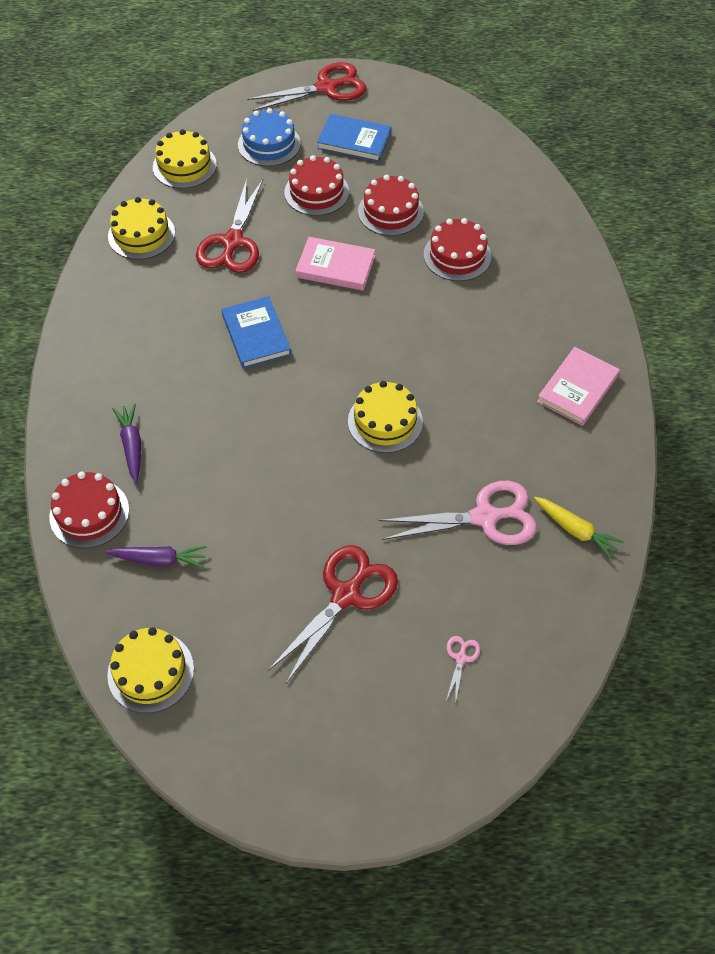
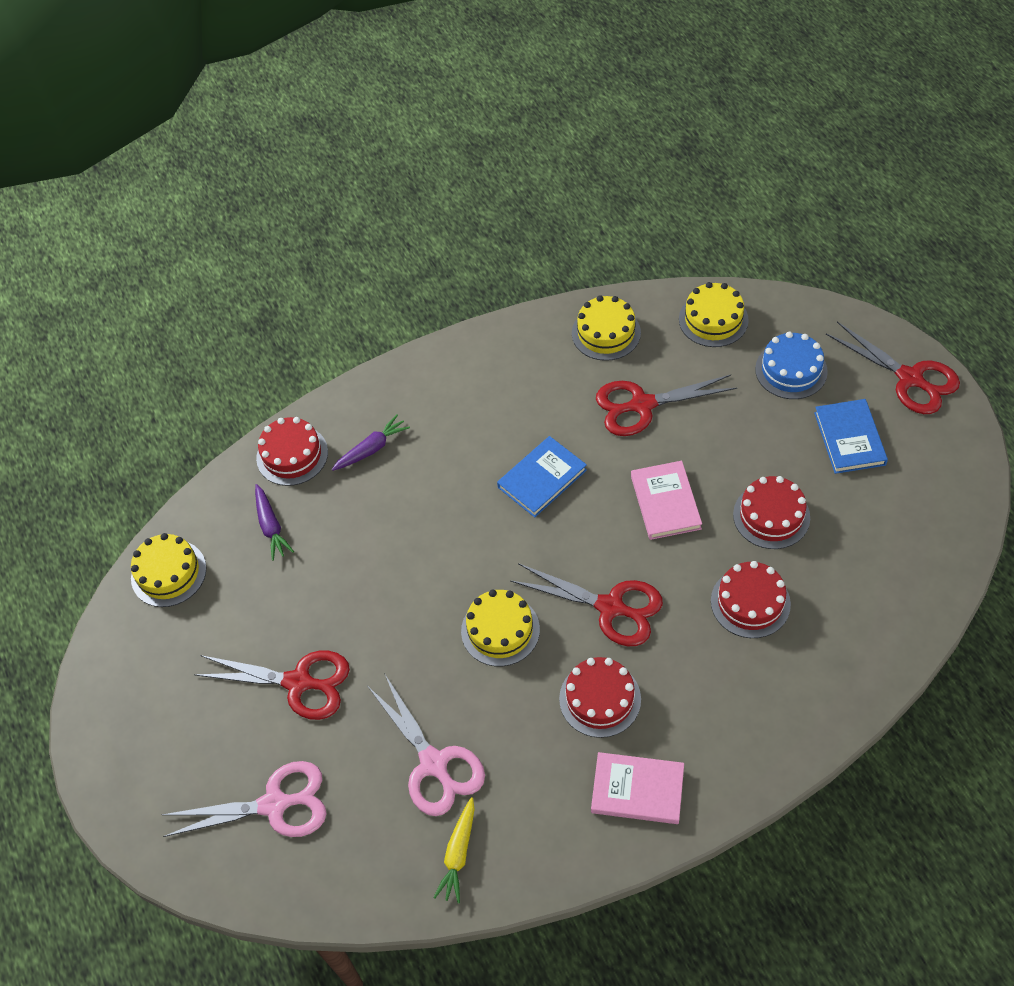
camera: 70 degrees right, 0 degrees up
red cake [284,155,349,216] -> red cake moved to [559,657,641,738]
pink scissors [446,636,480,704] -> pink scissors [162,761,327,837], size x2.33
none -> red scissors [511,563,663,646]

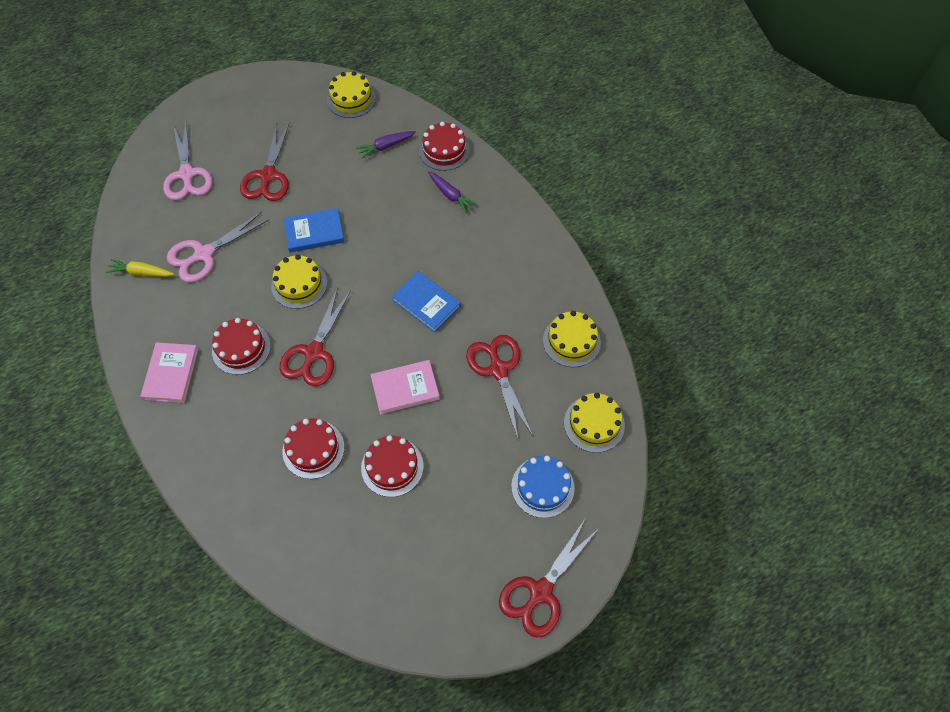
camera: 80 degrees right, 5 degrees up
blue book [814,399,888,474] -> blue book moved to [283,208,344,253]

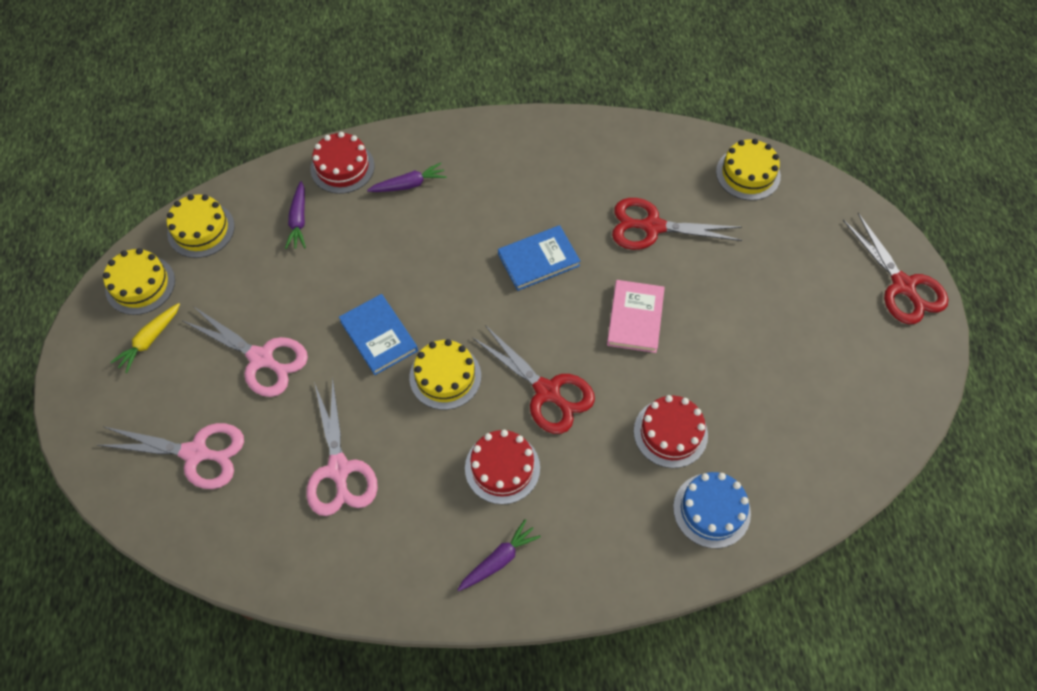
camera: 65 degrees left, 0 degrees up
yellow carrot [106,259,174,277] -> yellow carrot moved to [110,303,180,373]
pink book [140,342,198,403] -> purple carrot [457,519,541,591]
red scissors [240,123,289,201] -> pink scissors [183,306,308,397]
blue book [283,208,344,253] -> blue book turned 45 degrees counterclockwise [339,294,418,375]
red cake [361,435,423,497] -> none
blue cake [511,456,575,518] -> blue cake moved to [673,472,751,548]
yellow cake [543,311,601,367] -> yellow cake moved to [103,248,175,315]

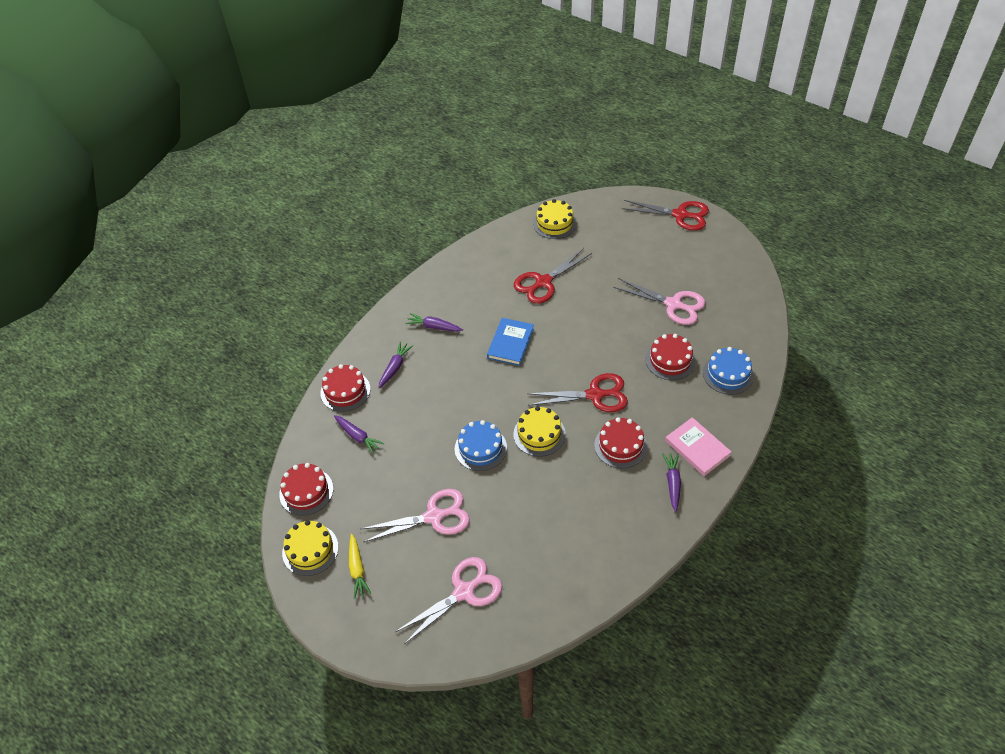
camera: 45 degrees left, 10 degrees down
yellow cake [167,194,235,258] -> red cake [279,463,333,516]
pink scissors [306,377,378,516] -> pink scissors moved to [613,278,705,325]
blue book [339,294,418,375] -> blue cake [455,420,507,471]
pink book [607,280,665,353] -> pink book moved to [665,417,731,476]
none -> purple carrot [405,313,463,332]

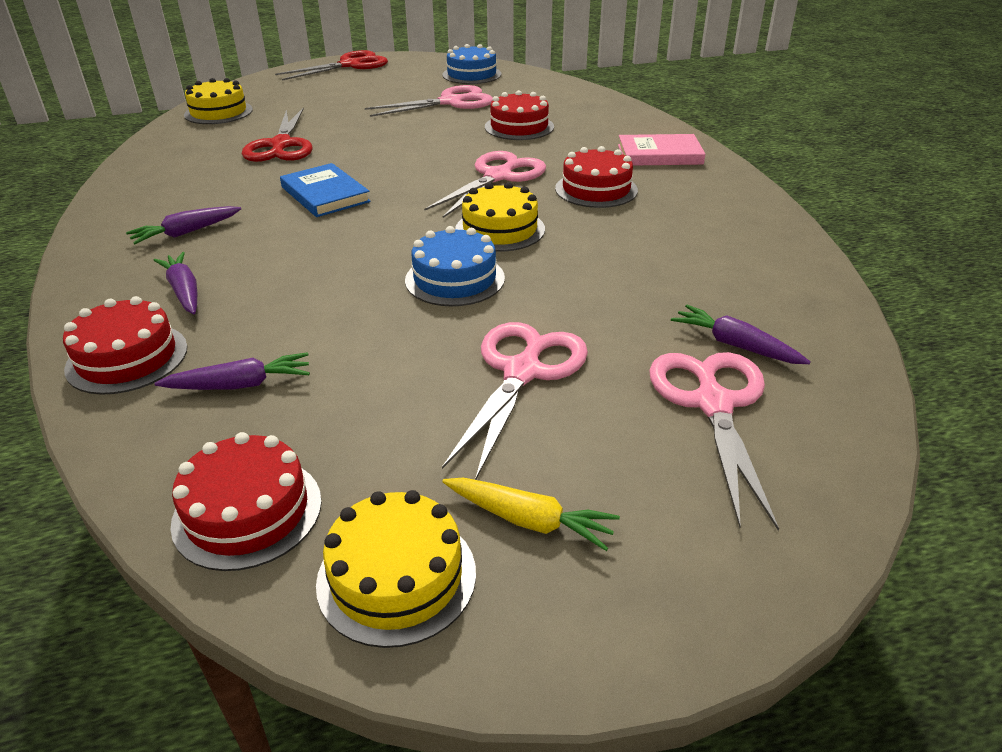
camera: 55 degrees left, 15 degrees down
red scissors [527,373,628,412] -> pink scissors [424,151,546,218]
purple carrot [662,453,681,512] -> purple carrot moved to [671,305,810,364]
blue cake [703,347,754,395] -> blue cake moved to [442,44,501,84]

